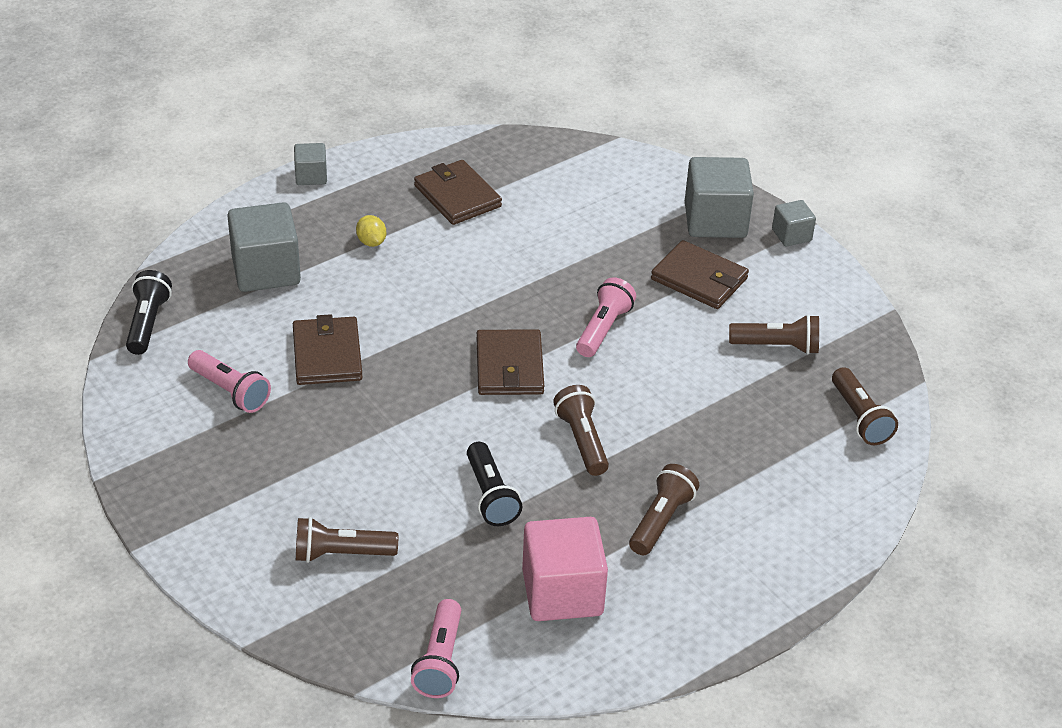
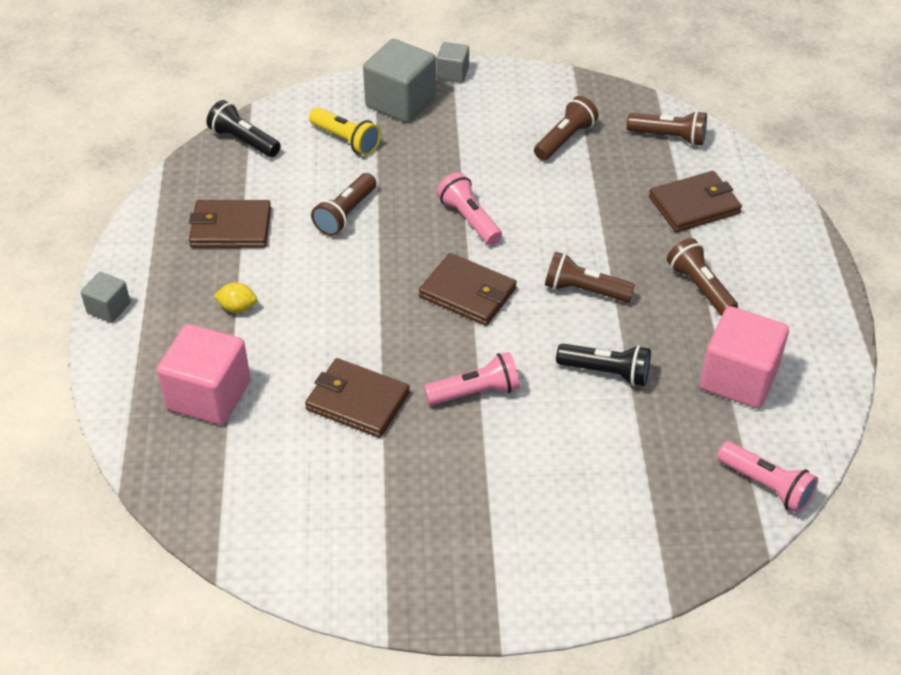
camera: 55 degrees left, 5 degrees up
black flashlight [126,270,172,355] -> black flashlight moved to [206,100,281,157]
pink flashlight [188,350,271,413] -> pink flashlight moved to [424,352,520,405]
grey cube [227,202,301,292] -> pink cube [157,324,251,425]
brown flashlight [296,517,398,563] -> brown flashlight moved to [311,173,377,236]
brown wallet [651,240,749,309] -> brown wallet moved to [649,171,742,232]
none -> yellow flashlight [309,107,381,156]

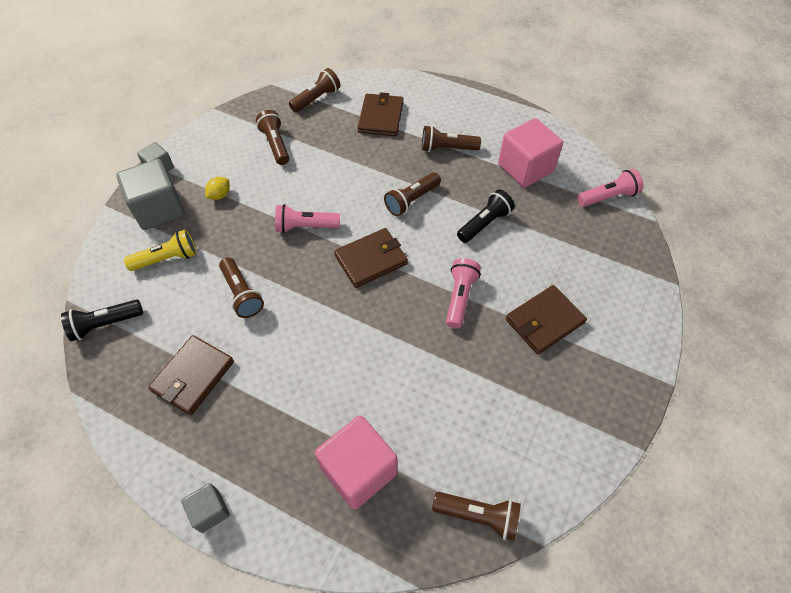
camera: 60 degrees left, 10 degrees up
yellow lemon [214,282,257,313] -> yellow lemon moved to [205,177,230,200]
brown wallet [305,358,410,438] -> brown wallet moved to [506,285,587,355]
none -> brown flashlight [432,492,521,541]

